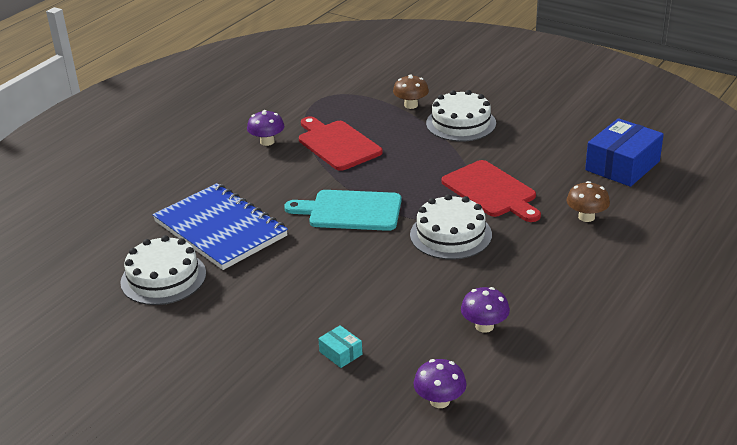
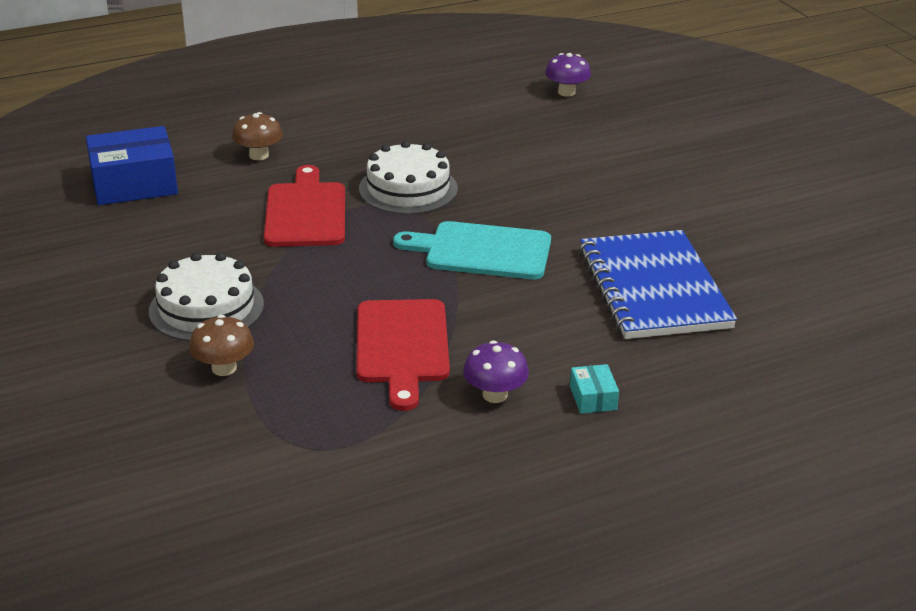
camera: 150 degrees left, 0 degrees up
white cake [120,235,206,305] -> none
turquoise cutting board [284,190,402,231] -> turquoise cutting board turned 150 degrees clockwise [393,221,551,279]
turquoise box [318,325,362,368] -> turquoise box moved to [570,364,619,414]
purple mushroom [461,287,510,333] -> none

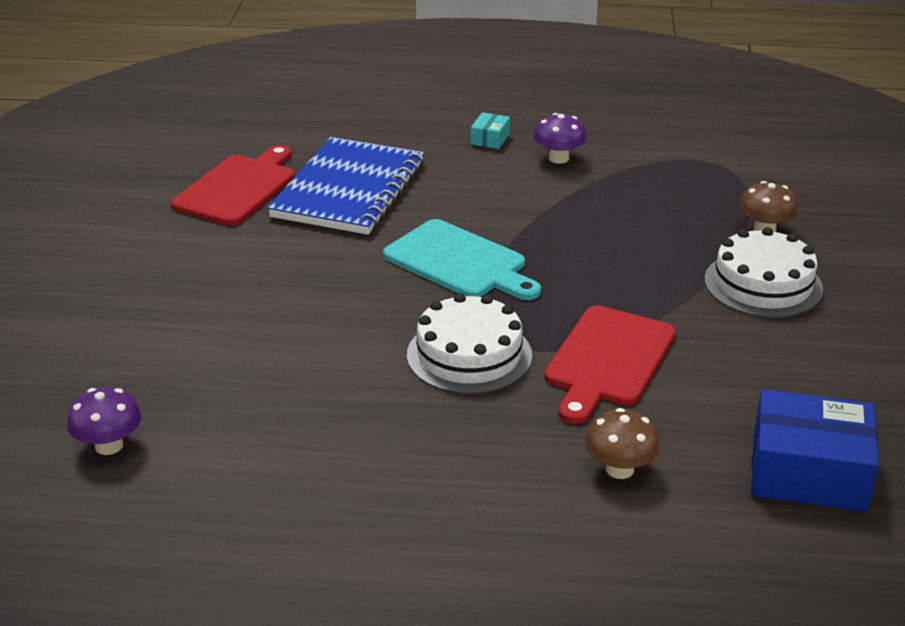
camera: 150 degrees left, 0 degrees up
red cutting board [357,299,450,411] -> red cutting board moved to [171,145,295,226]

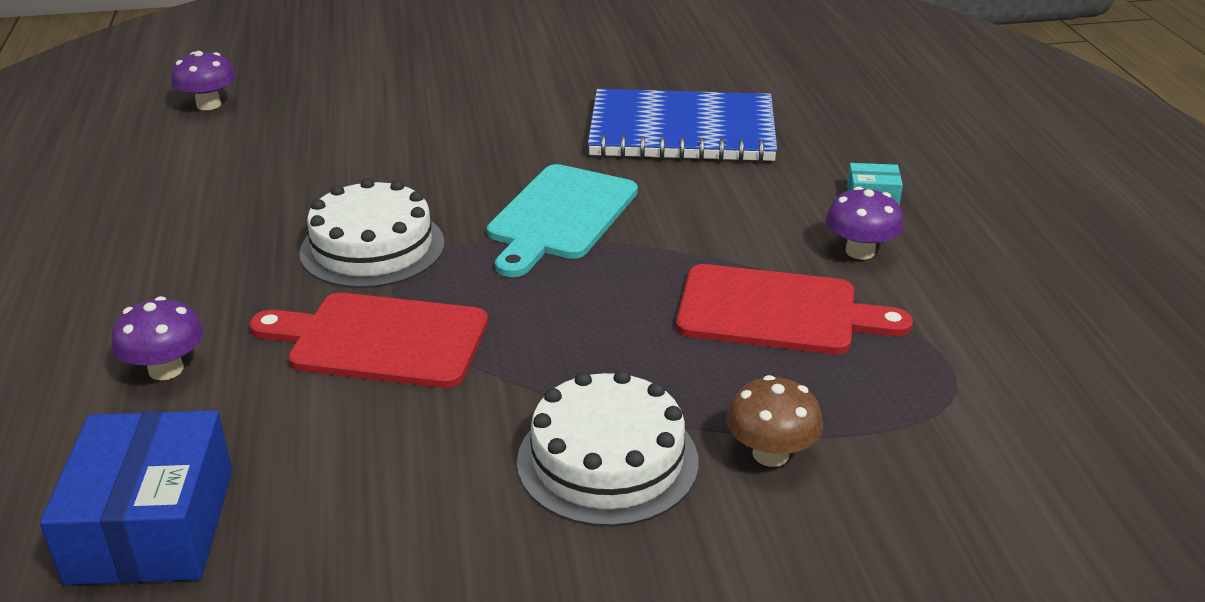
camera: 75 degrees right, 0 degrees up
red cutting board [171,145,295,226] -> red cutting board moved to [676,264,913,354]
brown mushroom [585,408,660,479] -> purple mushroom [112,296,204,380]

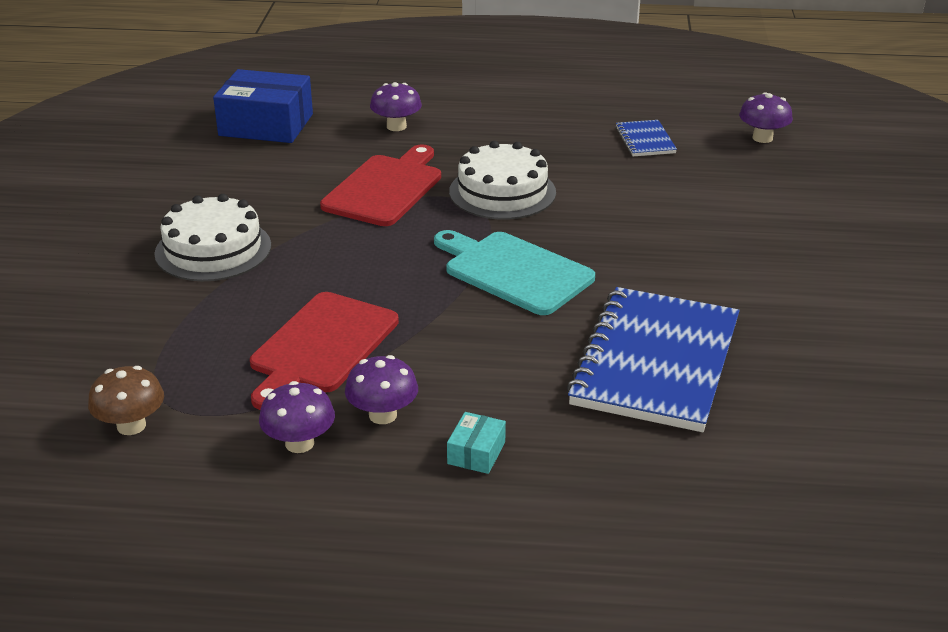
camera: 105 degrees right, 0 degrees up
brown mushroom [726,375,823,467] -> brown mushroom moved to [88,366,164,435]
none -> purple mushroom [259,381,335,453]
none -> blue notebook [615,120,677,156]

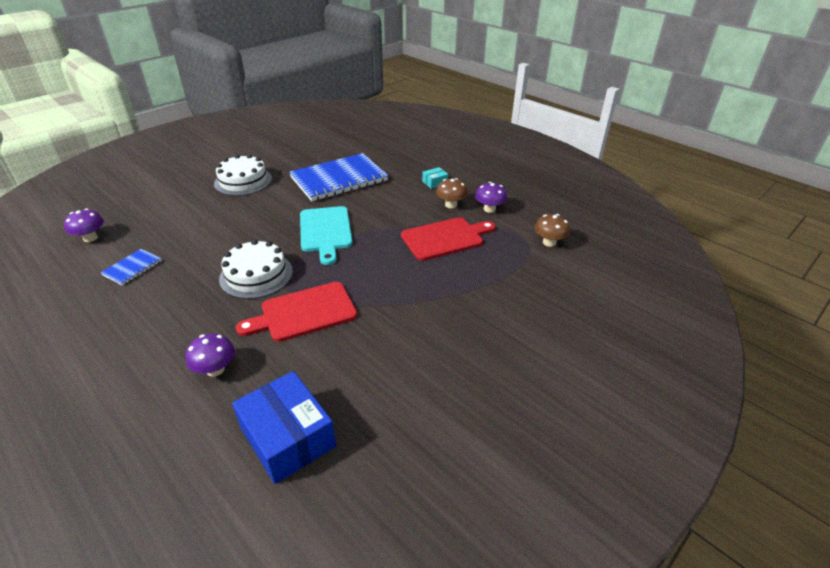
camera: 140 degrees left, 5 degrees up
white cake [154,194,271,281] -> white cake moved to [214,154,272,196]
purple mushroom [345,355,418,424] -> brown mushroom [436,178,468,208]

